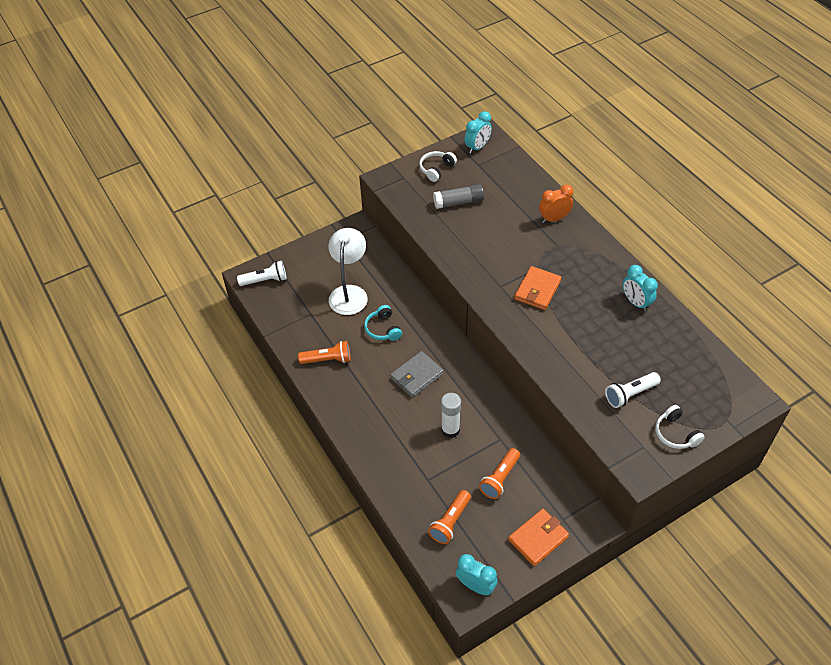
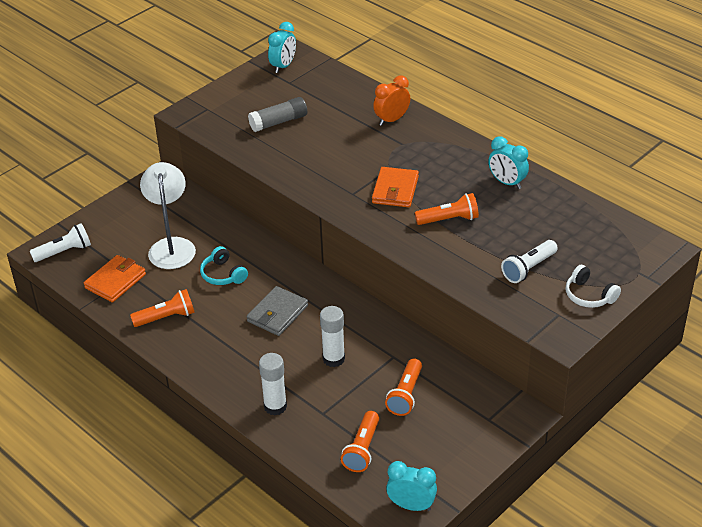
camera: 15 degrees left, 10 degrees down
white headphones [419,151,457,182] -> none
orange wallet [508,509,569,566] -> orange wallet moved to [84,255,146,302]
none -> white glue stick [259,353,287,415]
none -> orange flashlight [415,193,479,225]

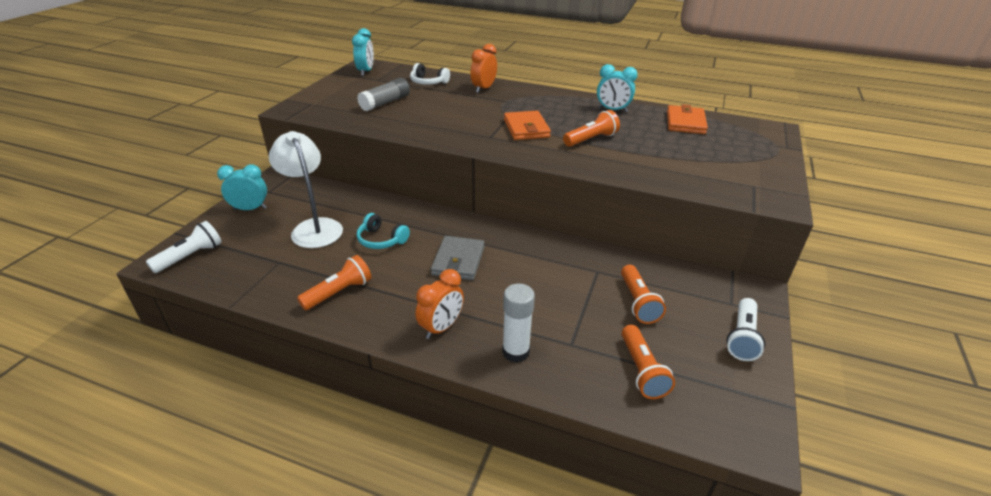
camera: 25 degrees left, 5 degrees down
orange wallet [84,255,146,302] -> orange wallet moved to [667,104,708,134]
white glue stick [320,306,345,367] -> none
turquoise clock [386,461,437,511] -> turquoise clock moved to [217,164,267,210]
white flashlight [501,240,558,283] -> white flashlight moved to [726,298,765,361]
white headphones [566,265,621,308] -> white headphones moved to [410,63,450,85]
none -> orange clock [416,269,464,339]

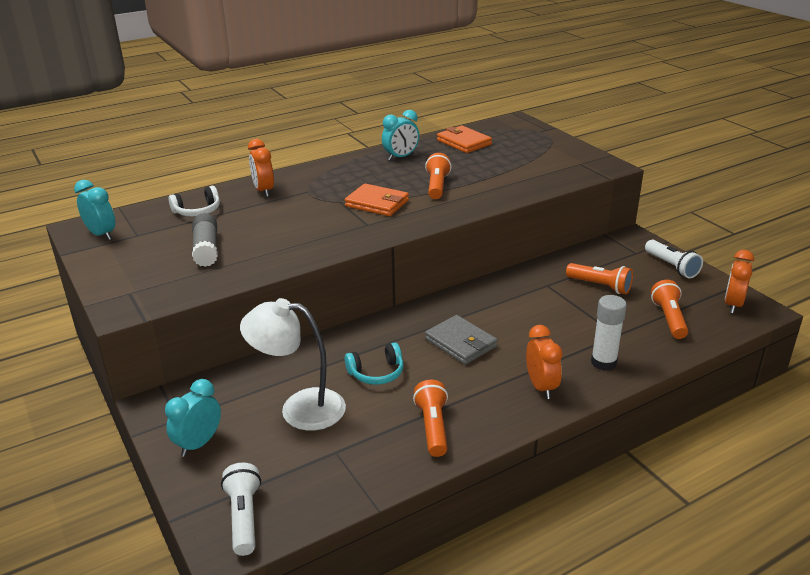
camera: 50 degrees left, 5 degrees down
orange flashlight [621,325,675,399] -> orange flashlight turned 120 degrees counterclockwise [651,280,688,339]
none -> orange clock [725,250,754,313]

